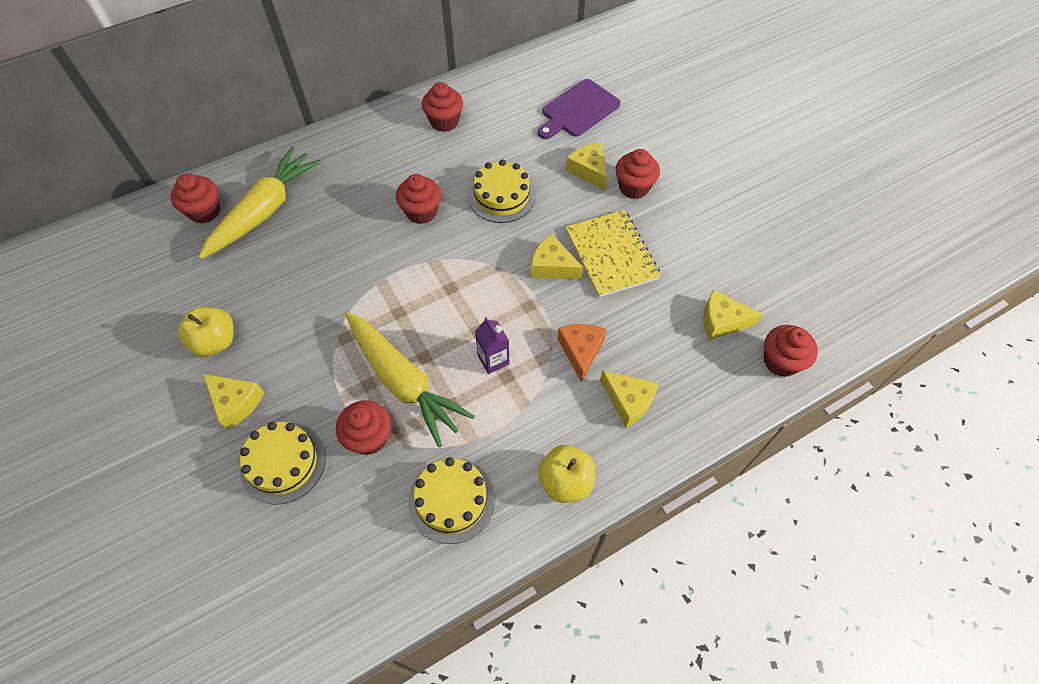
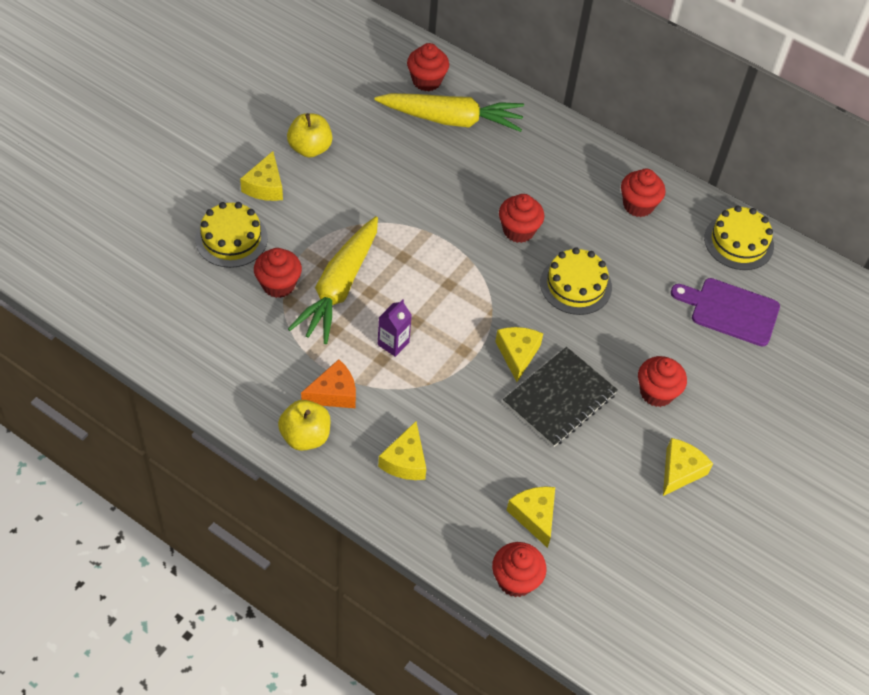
camera: 60 degrees right, 5 degrees down
yellow cake [408,457,495,544] -> yellow cake moved to [704,205,774,270]
orange cheese [558,324,607,383] -> orange cheese moved to [301,359,356,408]
yellow notebook [565,210,661,297] -> black notebook [503,347,618,447]
yellow cheese [566,143,608,190] -> yellow cheese moved to [663,438,713,496]

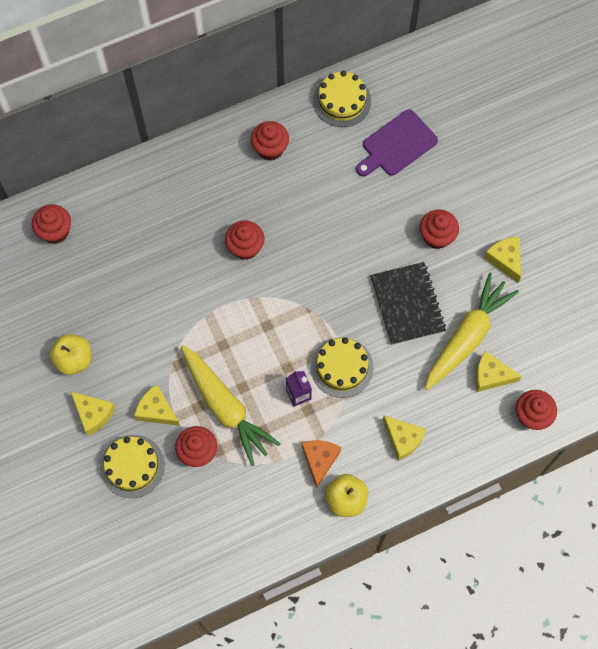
camera: 55 degrees left, 15 degrees up
yellow carrot [375,93,524,132] -> yellow carrot moved to [425,273,519,390]
yellow cheese [495,327,543,382] -> yellow cheese moved to [134,384,180,426]
yellow cake [540,247,612,315] -> yellow cake moved to [311,337,373,398]

